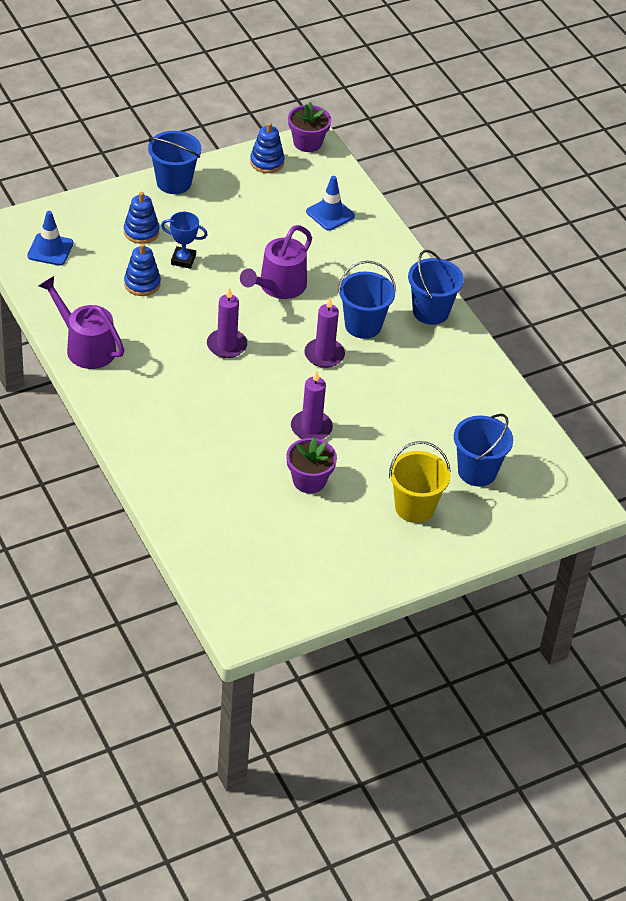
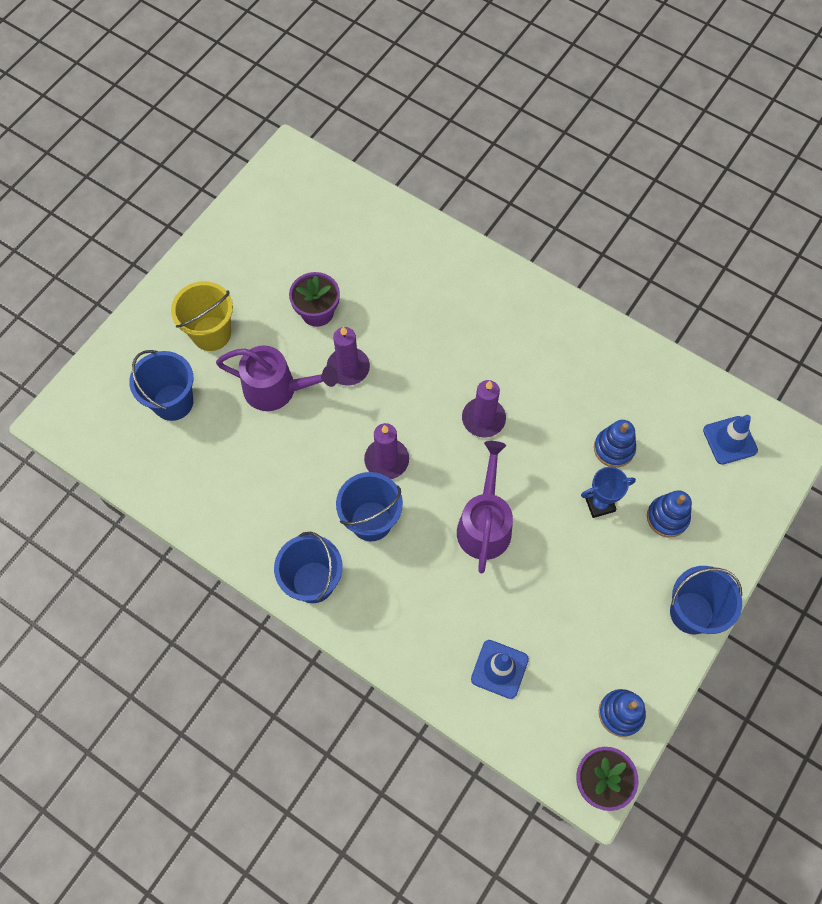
camera: 155 degrees right, 20 degrees up
purple watering can [39,276,124,369] -> purple watering can moved to [216,345,338,411]

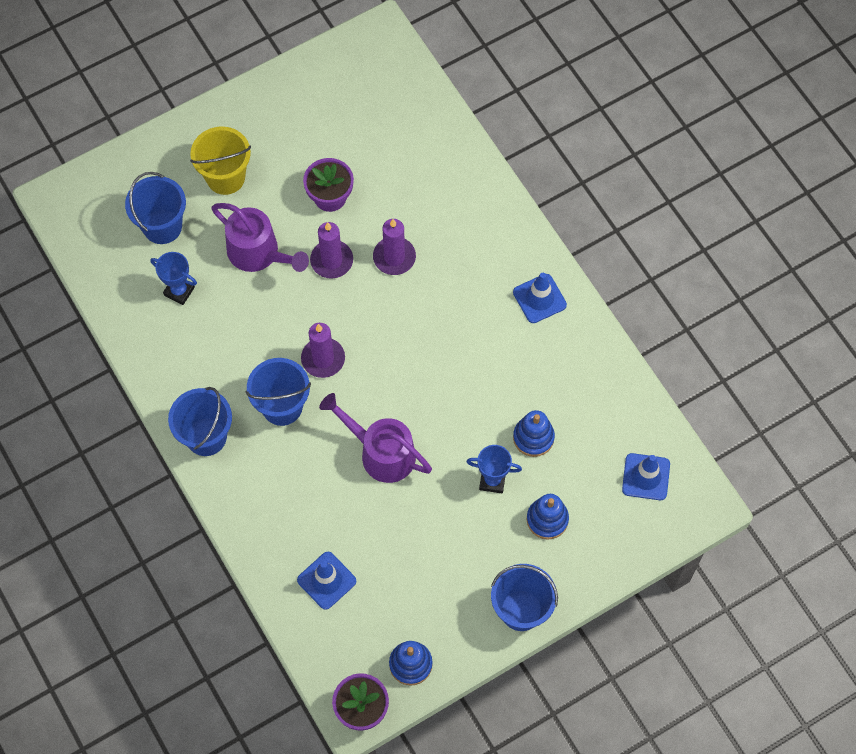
camera: 25 degrees right, 0 degrees up
purple watering can [457,441,513,573] -> purple watering can turned 90 degrees counterclockwise [319,393,432,483]
purple candle [462,380,506,437] -> purple candle moved to [373,219,416,275]
none -> blue trophy [150,252,197,305]
none -> blue traffic cone [513,273,567,323]

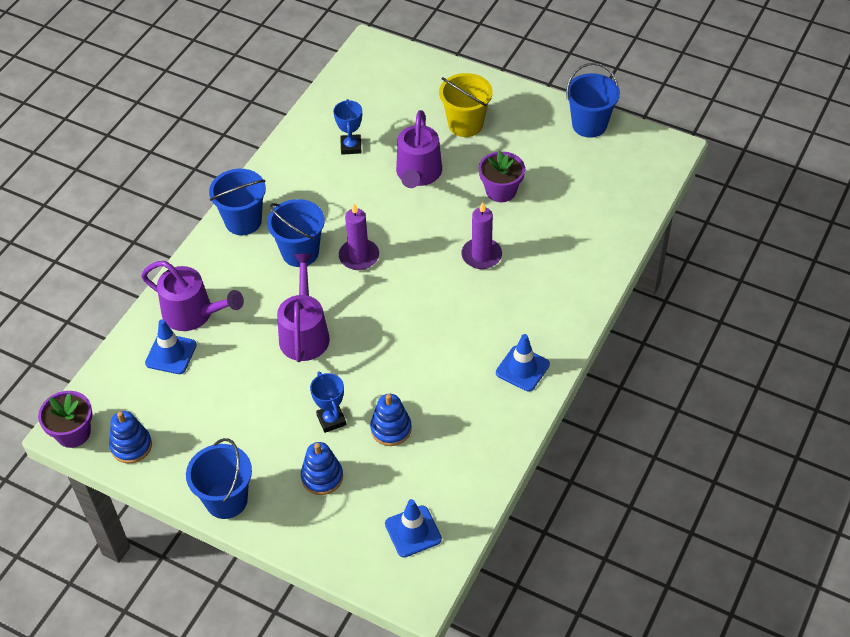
camera: 60 degrees right, 15 degrees down
blue bucket [125,172,186,244] -> blue bucket moved to [566,63,620,138]
purple candle [310,222,353,278] -> none
none -> purple watering can [141,261,244,331]

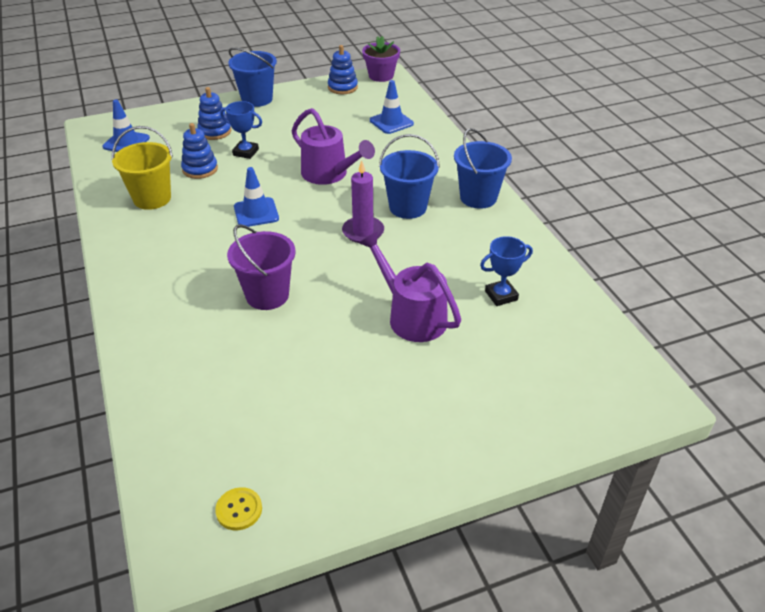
camera: 130 degrees right, 10 degrees down
purple watering can [141,261,244,331] -> none
blue trophy [333,99,362,155] -> blue trophy turned 60 degrees counterclockwise [480,236,533,306]
yellow bucket [439,73,493,137] -> yellow bucket moved to [112,126,173,210]
purple candle [461,202,502,269] -> purple bucket [227,224,296,310]
purple flower pot [479,150,525,202] -> none
blue traffic cone [496,334,550,391] -> blue traffic cone moved to [234,167,279,227]
blue bucket [566,63,620,138] -> none
none -> yellow button [215,487,262,530]

